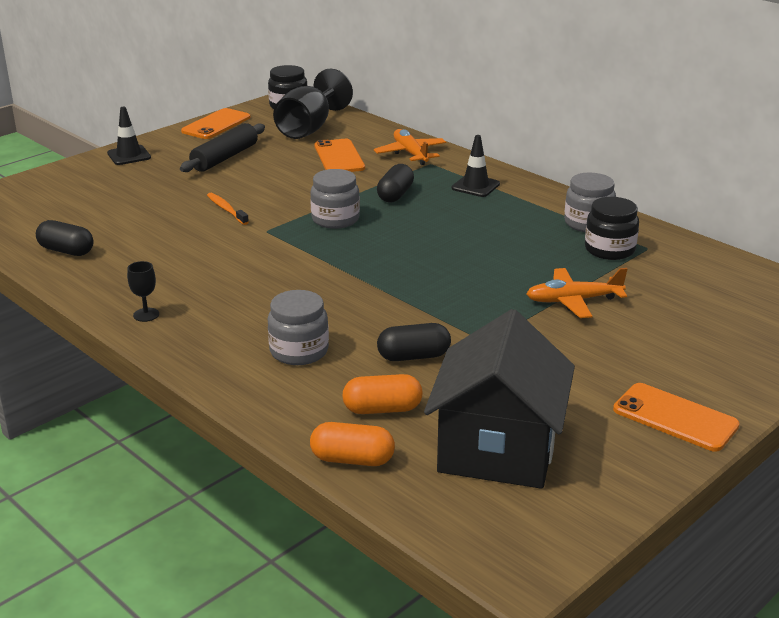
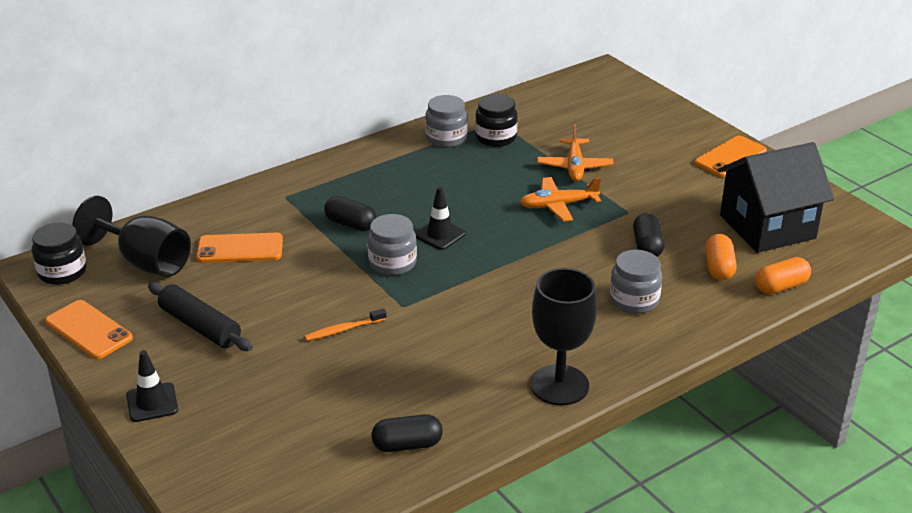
camera: 80 degrees left, 5 degrees up
black capsule [36,220,93,256] -> black capsule turned 45 degrees clockwise [371,414,443,452]
black goblet [127,261,159,322] -> black goblet [530,268,597,405], size x2.38
orange capsule [310,422,395,466] -> orange capsule turned 45 degrees clockwise [755,257,811,294]
orange plane [374,129,446,165] -> orange plane moved to [520,177,601,222]
black house [424,309,575,489] -> black house turned 45 degrees counterclockwise [717,142,834,253]
black traffic cone [452,135,500,197] -> black traffic cone moved to [415,187,466,250]

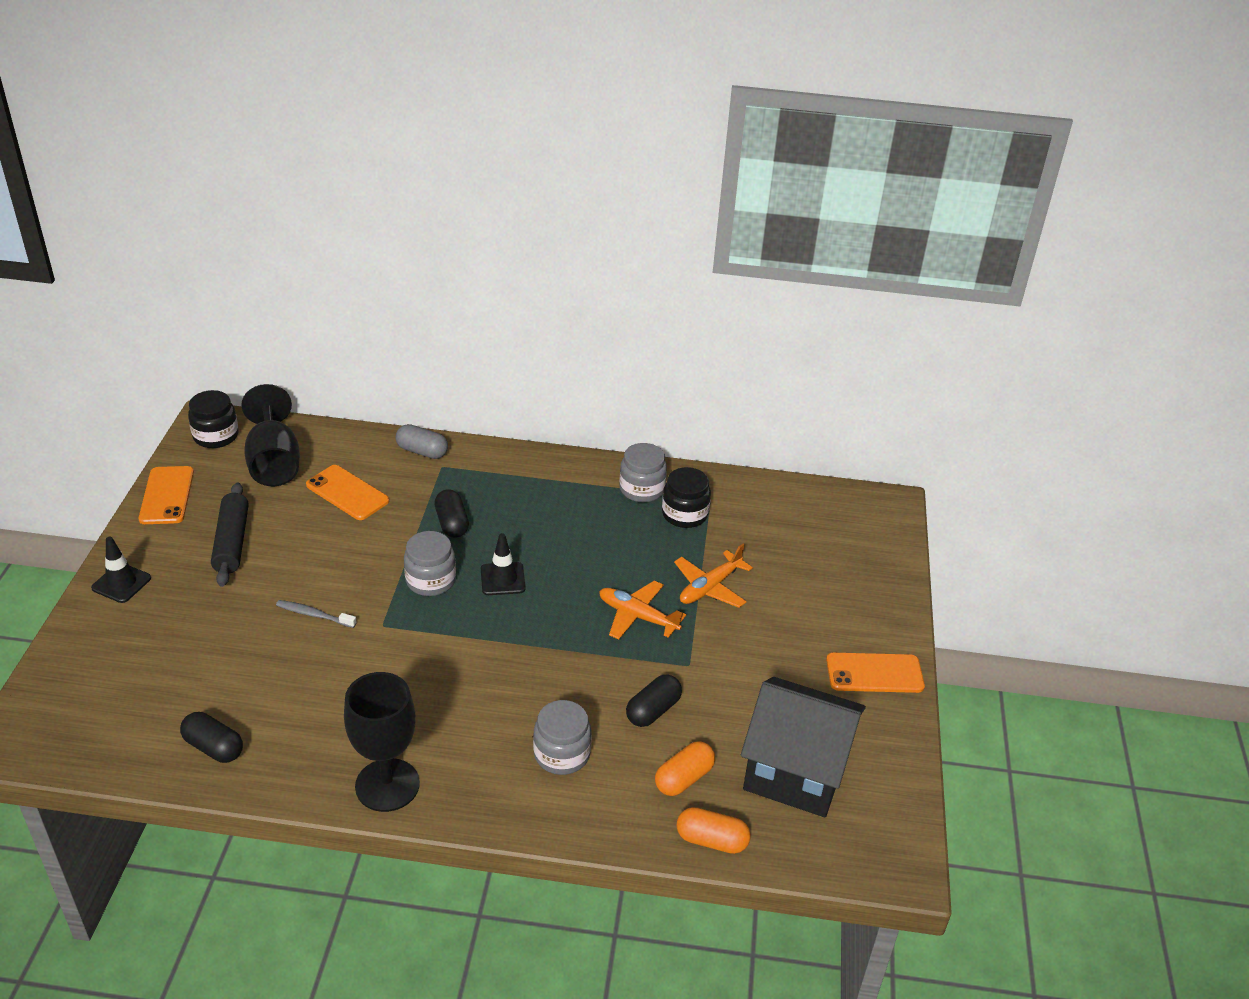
camera: 40 degrees right, 5 degrees up
orange toothbrush [304,308,386,341] -> grey toothbrush [276,600,357,628]
none -> grey capsule [395,424,448,459]

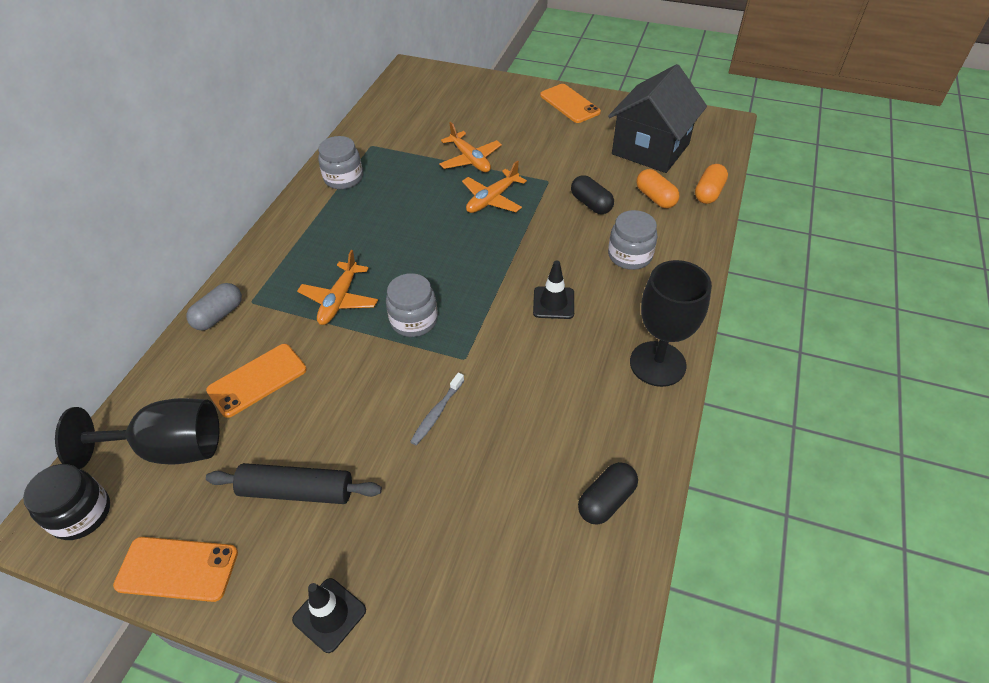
camera: 75 degrees left, 10 degrees up
black capsule [434,489,469,538] -> orange plane [297,250,378,325]
black traffic cone [481,533,525,595] -> black traffic cone moved to [533,260,574,319]
black jar [662,467,711,528] -> none
orange phone [826,652,925,693] -> orange phone turned 45 degrees counterclockwise [540,84,601,123]

